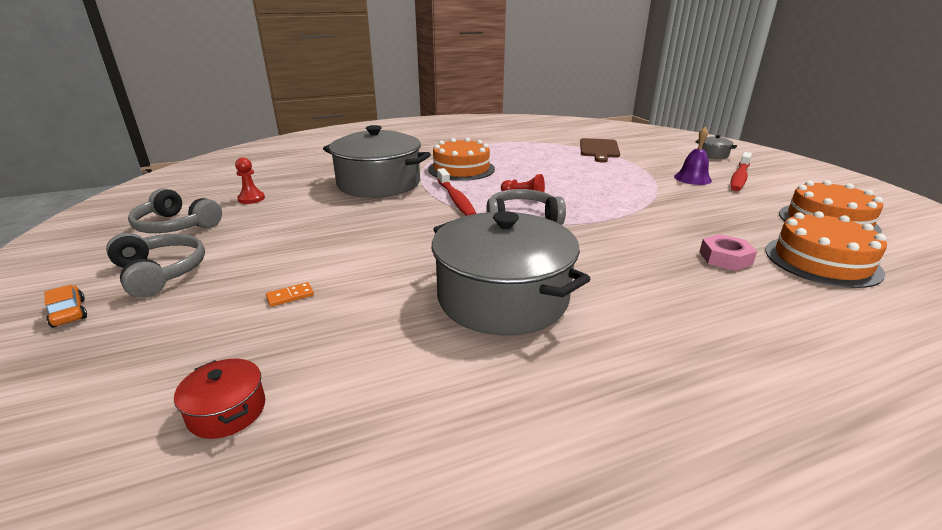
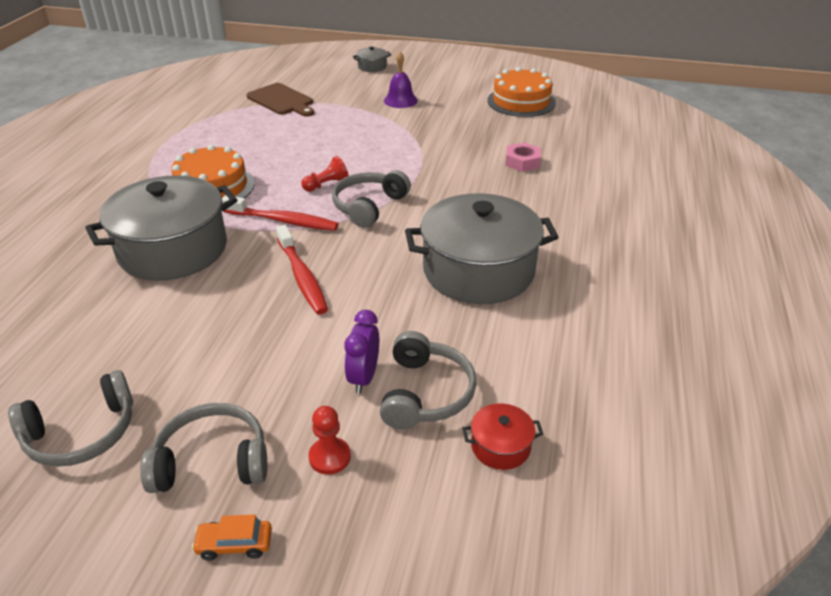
camera: 55 degrees left, 10 degrees up
red pawn [235,157,265,204] -> red pawn moved to [308,406,351,475]
orange domino [266,282,314,307] -> purple clock [344,310,379,394]
red toothbrush [730,152,752,191] -> red toothbrush moved to [276,225,328,314]
orange cake [765,211,887,288] -> none
none -> grey headphones [380,331,477,429]

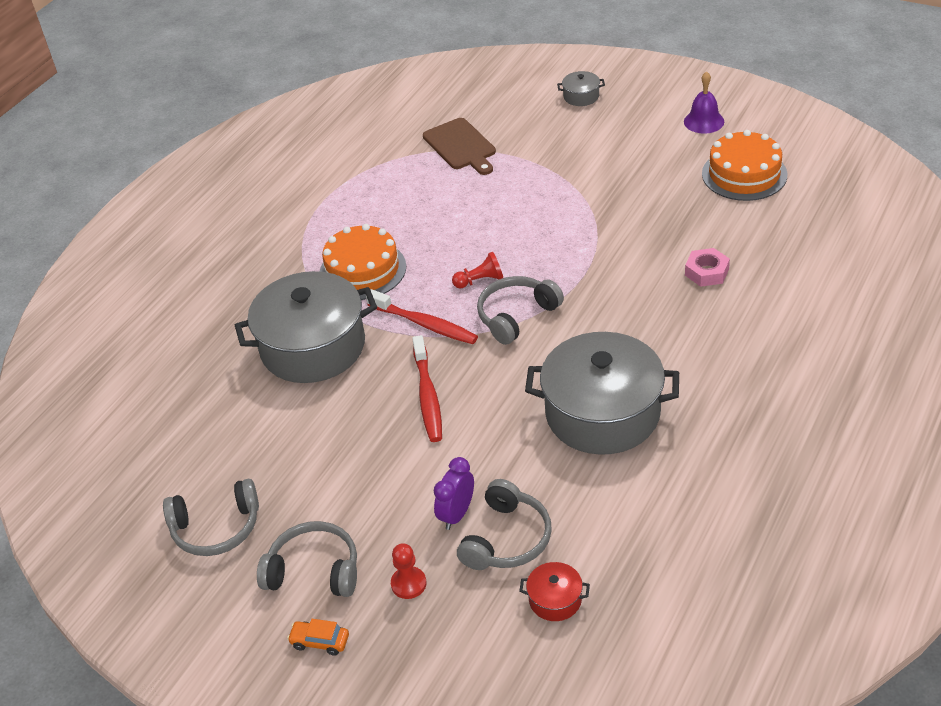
camera: 20 degrees right, 5 degrees up
purple bell [384,52,418,108] -> purple bell moved to [684,71,724,134]

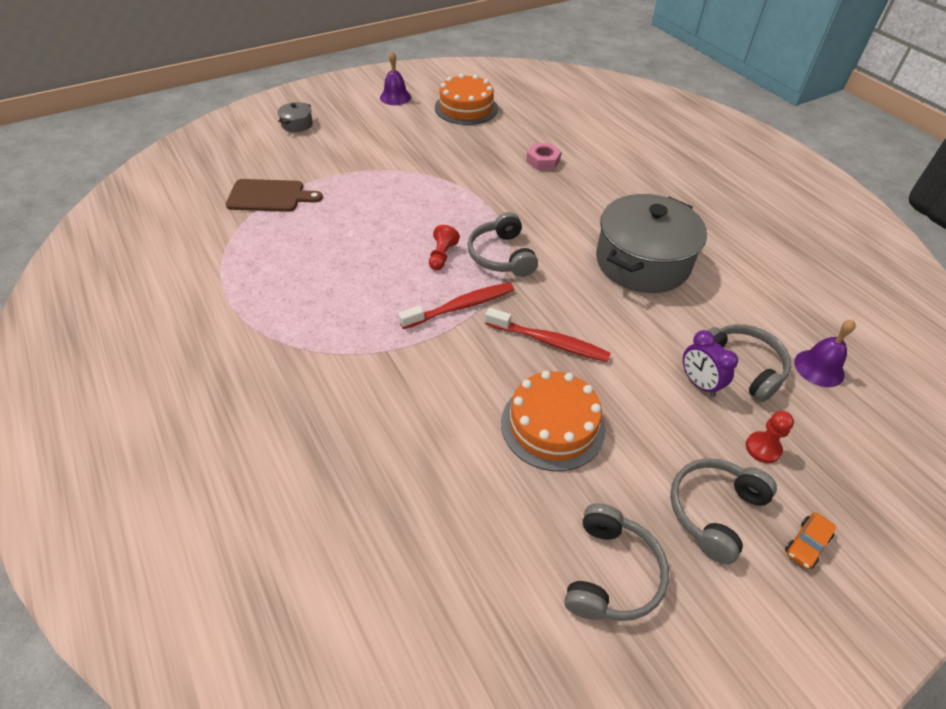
camera: 65 degrees left, 5 degrees up
grey pot [235,271,377,383] -> none
orange cake [320,224,406,300] -> orange cake moved to [501,371,605,471]
red pot [519,562,590,621] -> purple bell [794,320,856,387]

